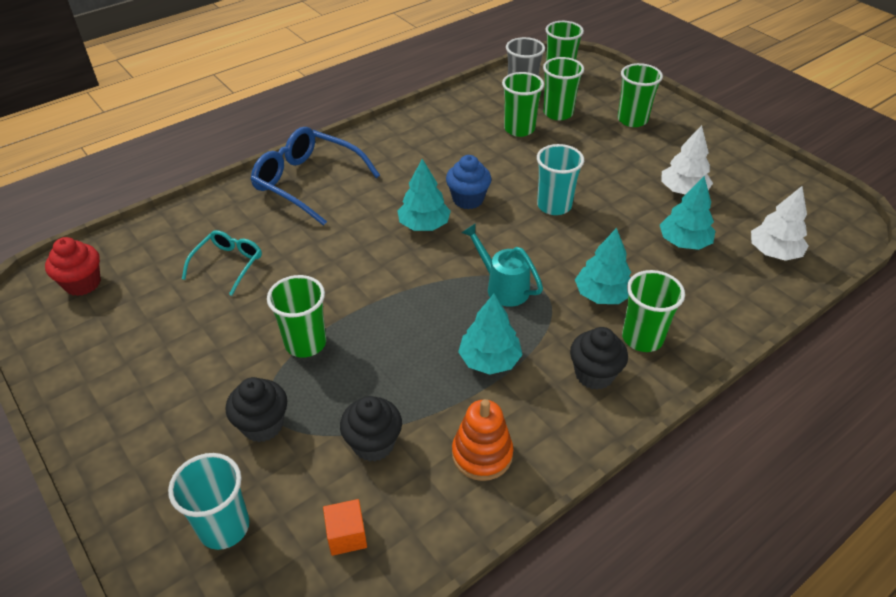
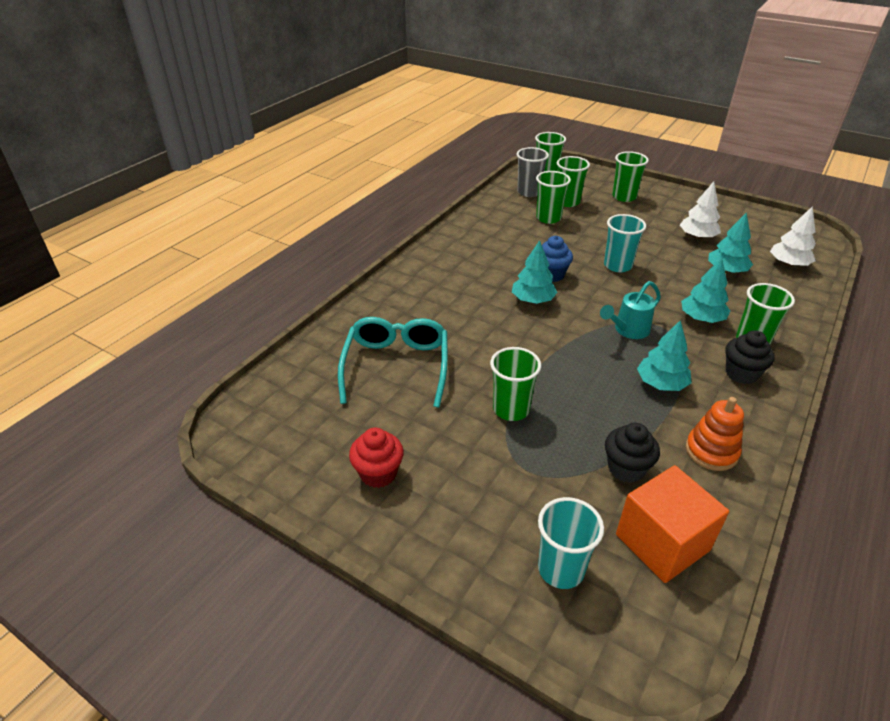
camera: 20 degrees left, 5 degrees down
red cupcake [45,237,101,296] -> red cupcake moved to [349,428,404,488]
turquoise glasses [182,230,262,296] -> turquoise glasses [338,317,448,408], size x1.74
black cupcake [226,377,287,442] -> none
blue glasses [250,127,380,226] -> none
orange cube [323,499,367,556] -> orange cube [616,465,729,583], size x2.12
turquoise watering can [462,223,543,307] -> turquoise watering can turned 60 degrees counterclockwise [600,281,661,339]

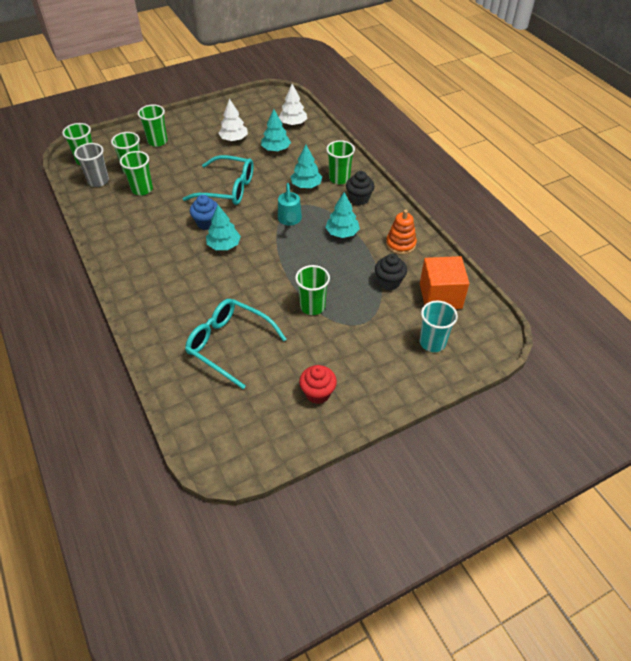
camera: 60 degrees left, 10 degrees up
turquoise cup [604,214,646,272] -> turquoise glasses [183,155,254,205]

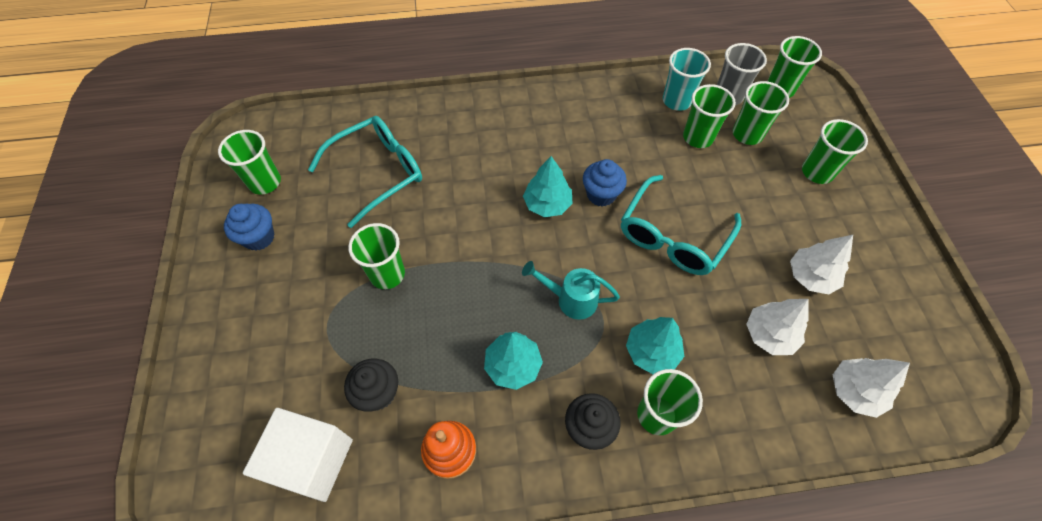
camera: 110 degrees right, 10 degrees up
turquoise tree [261,109,291,151] -> white tree [746,299,808,355]
red cupcake [299,365,337,404] -> blue cupcake [224,204,275,251]
orange cube [420,256,469,309] -> white cube [243,408,353,502]
turquoise cup [420,301,458,352] -> turquoise cup moved to [663,48,711,111]
none -> green cup [218,130,281,195]

